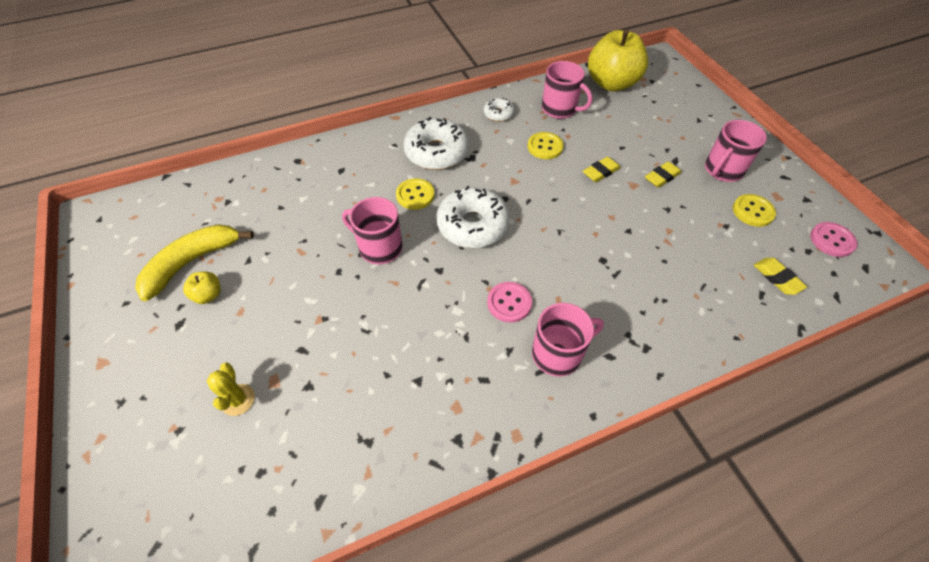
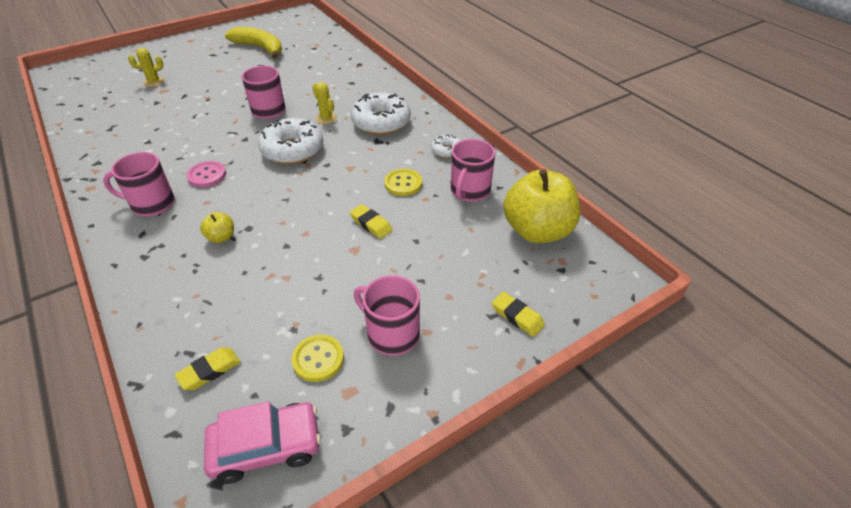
camera: 80 degrees right, 10 degrees down
yellow apple [183,272,220,304] -> yellow apple moved to [200,212,234,243]
yellow button [396,178,434,210] -> yellow cactus [312,82,337,124]
pink mug [532,303,604,377] -> pink mug turned 120 degrees clockwise [103,152,175,216]
yellow eraser [645,161,681,188] -> yellow eraser moved to [492,292,545,337]
pink button [810,222,857,257] -> pink car [204,401,321,484]

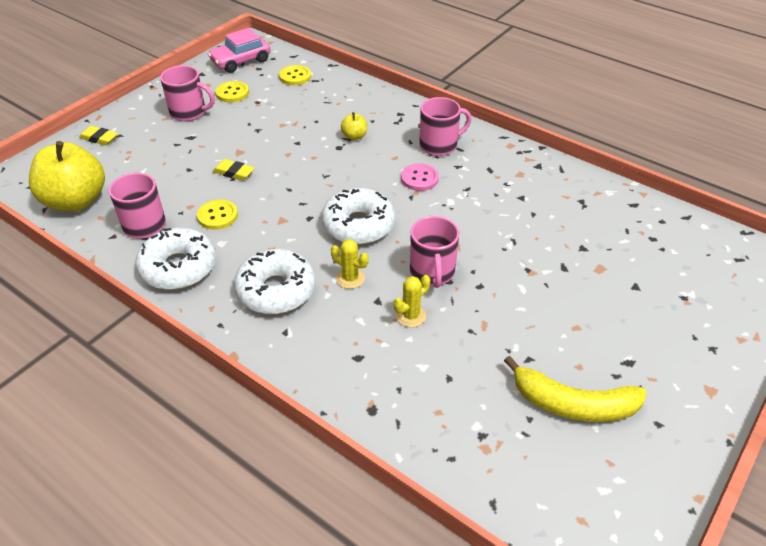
camera: 160 degrees right, 0 degrees up
yellow cactus [128,48,164,87] -> yellow cactus moved to [394,275,430,327]
yellow eraser [175,347,240,390] -> yellow button [279,65,311,85]
white donut [431,134,461,158] -> white donut [135,228,216,290], size x1.97

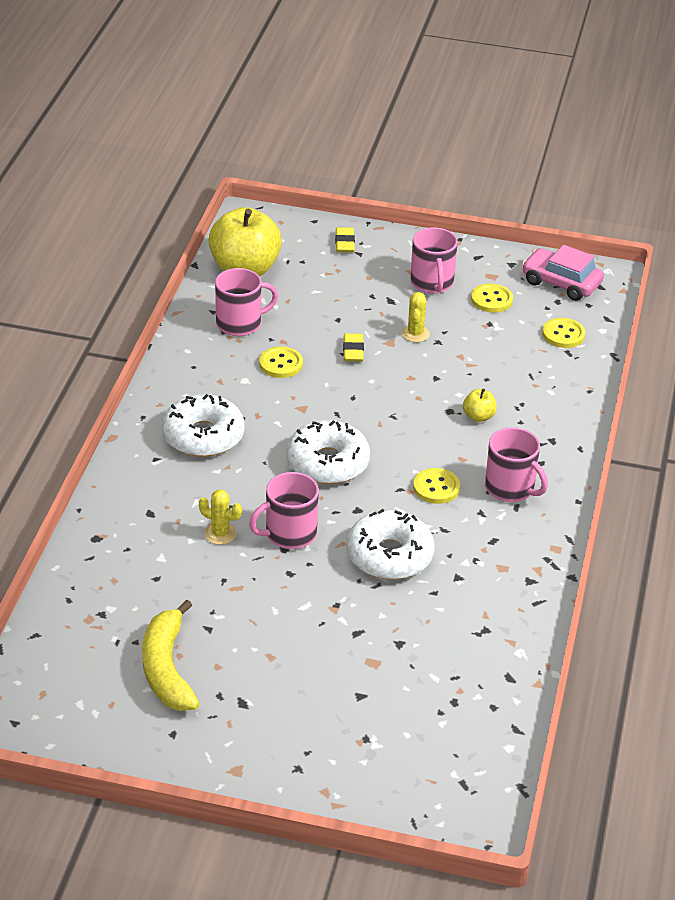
camera: 65 degrees right, 5 degrees down
white donut [135,228,216,290] -> white donut moved to [347,509,435,580]
yellow cactus [331,239,369,289] -> yellow cactus moved to [402,292,430,342]
pink button [401,164,439,191] -> yellow button [413,468,460,504]

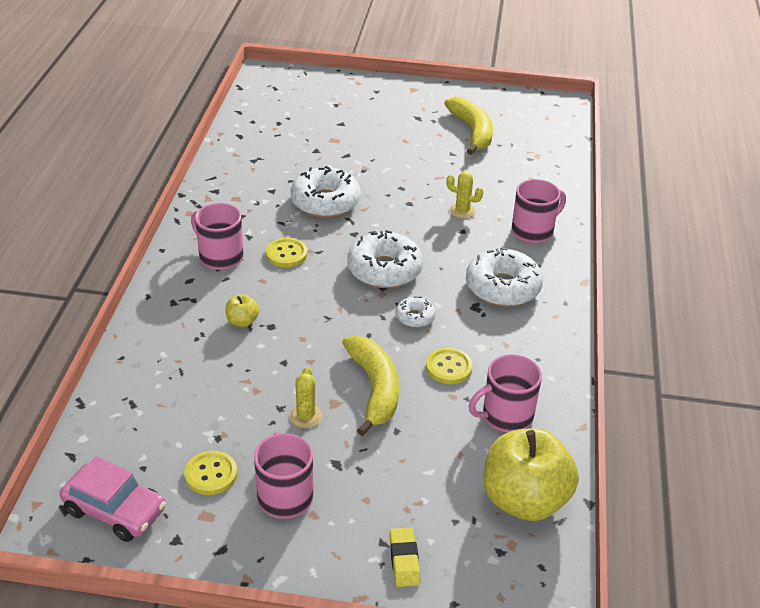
camera: 175 degrees right, 0 degrees up
pink mug [249,472,319,549] -> pink mug moved to [512,179,566,243]
yellow eraser [343,333,364,362] -> yellow banana [342,336,399,436]
yellow button [542,318,585,348] -> none
none -> white donut [395,296,436,328]

